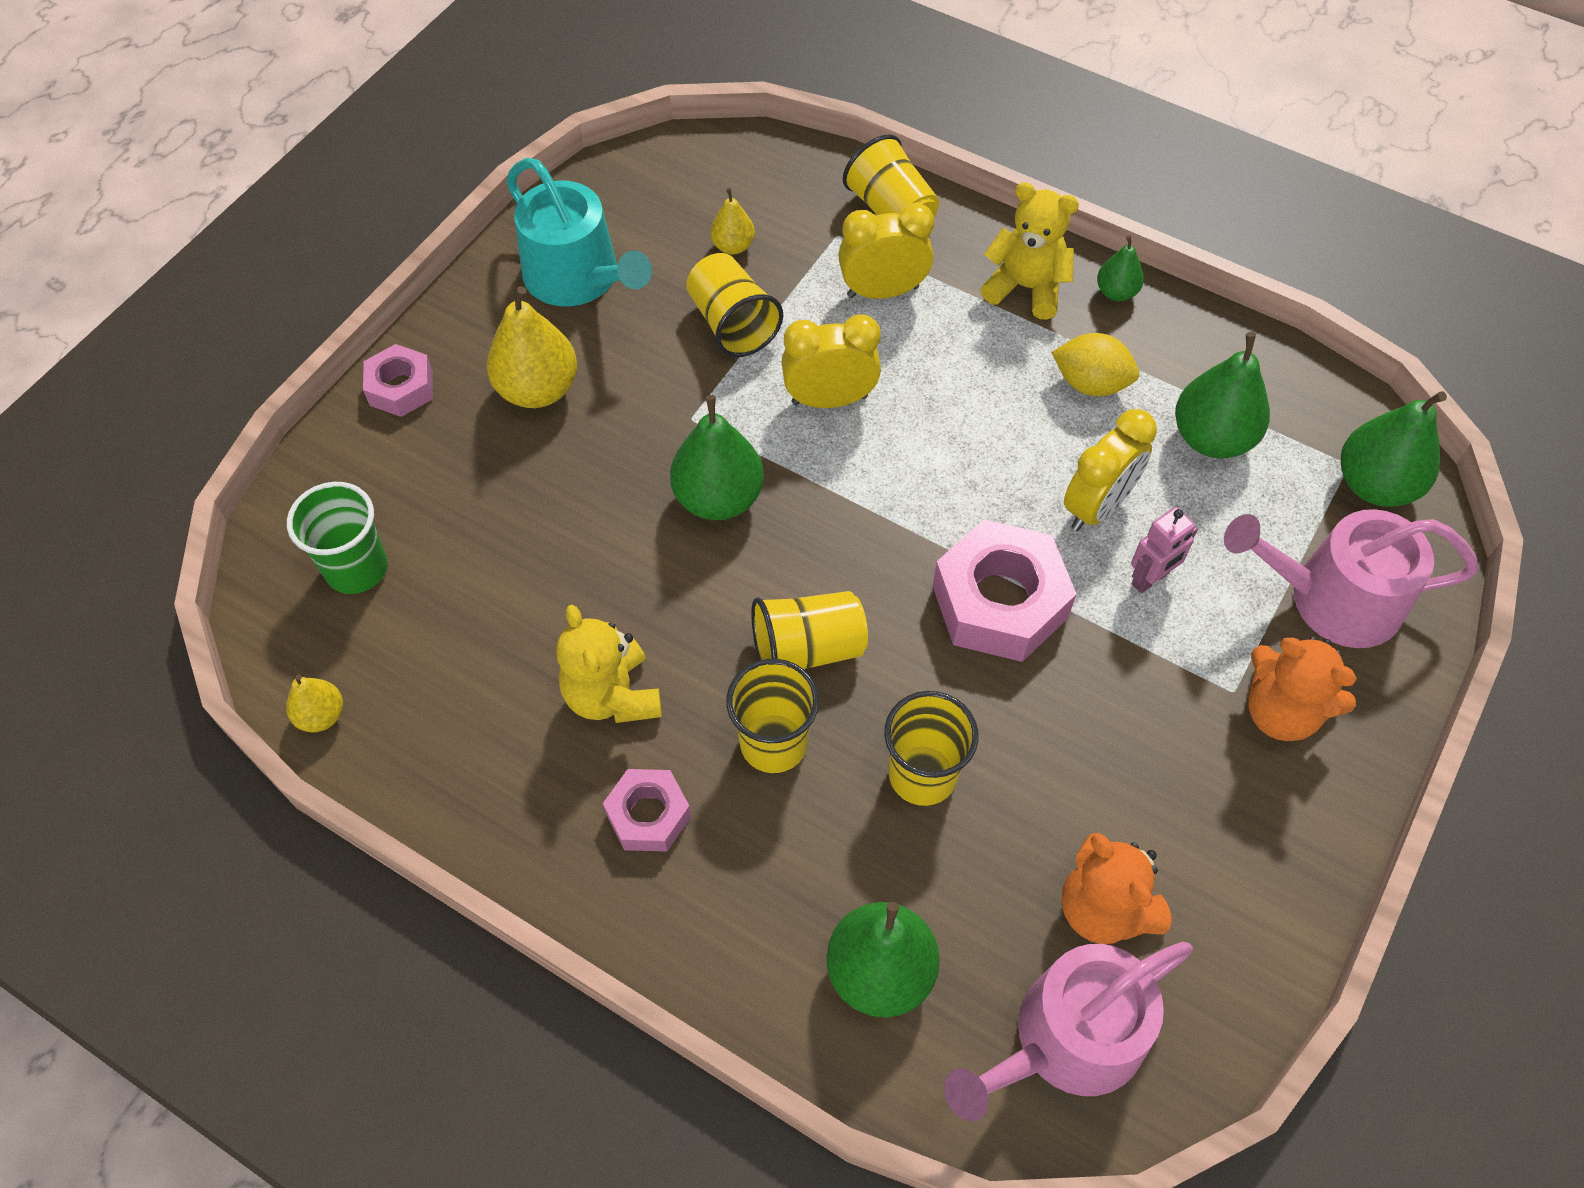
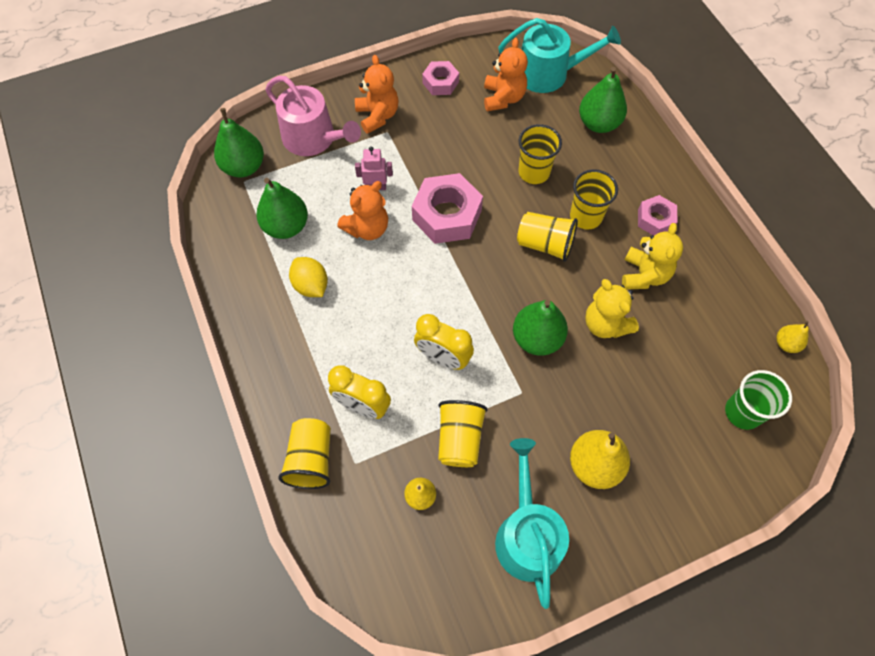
camera: 145 degrees left, 5 degrees up
pink nut [363,344,433,417] -> pink nut moved to [422,61,459,95]
pink watering can [944,942,1193,1121] -> turquoise watering can [498,18,621,93]
yellow teddy bear [981,182,1079,320] -> yellow teddy bear moved to [585,279,639,338]
yellow clock [1064,409,1157,531] -> orange teddy bear [337,181,388,240]
green pear [1097,235,1144,301] -> none

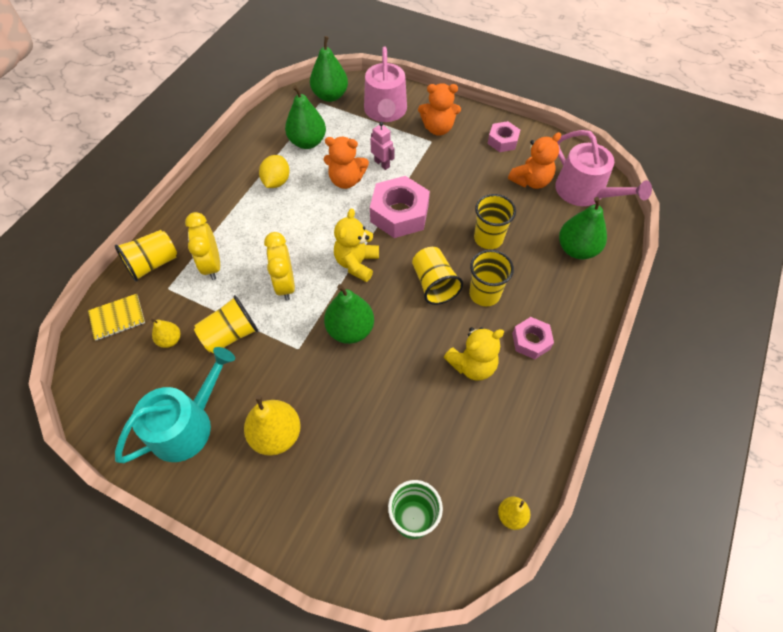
camera: 50 degrees right, 5 degrees down
orange teddy bear [355,55,399,134] -> orange teddy bear turned 60 degrees clockwise [418,83,461,136]
turquoise watering can [498,18,621,93] -> pink watering can [555,130,652,206]
yellow teddy bear [585,279,639,338] -> yellow teddy bear moved to [334,208,379,282]
none -> yellow notebook [88,294,145,340]

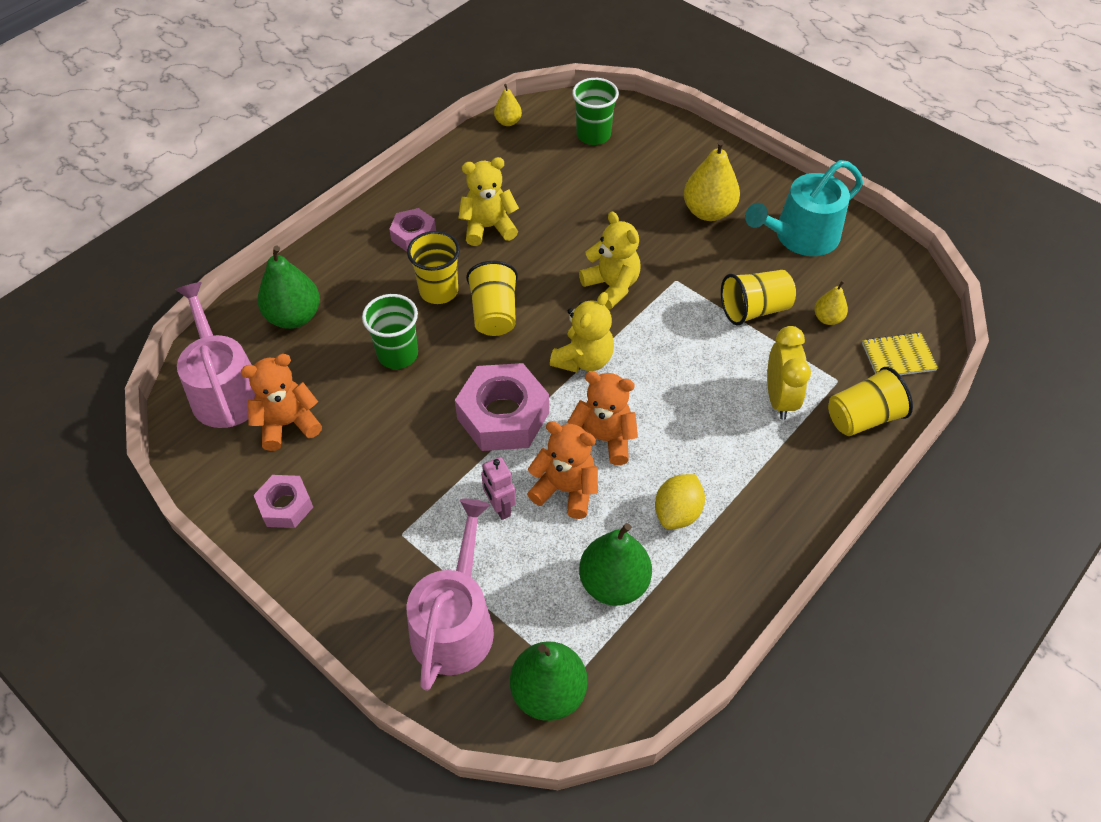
camera: 165 degrees left, 5 degrees down
yellow clock [264,232,295,301] -> none
green pear [324,284,374,344] -> yellow teddy bear [579,211,641,310]
orange teddy bear [418,83,461,136] -> orange teddy bear moved to [567,371,638,465]
yellow cup [474,194,516,249] -> green cup [362,294,418,369]

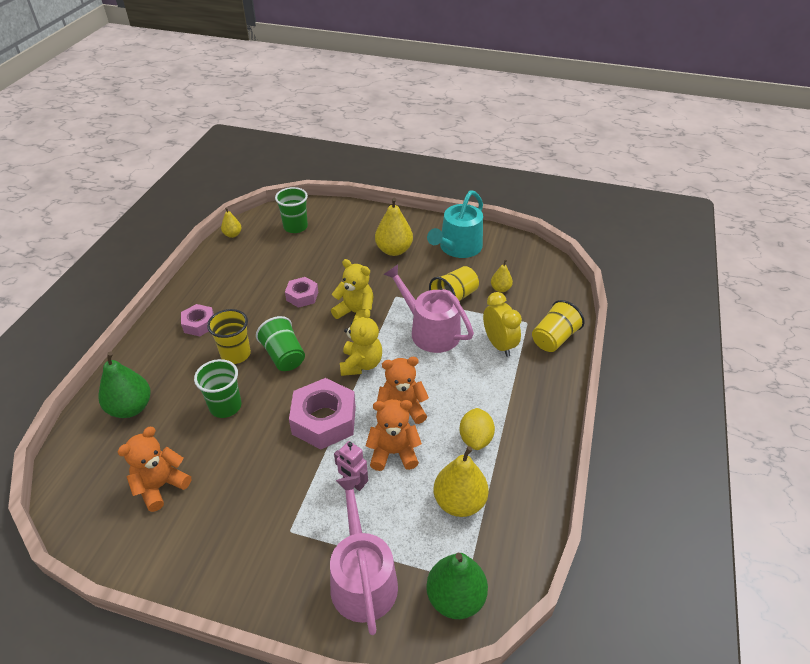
camera: 25 degrees left, 10 degrees down
pink watering can [175,282,256,428] -> pink watering can moved to [383,265,474,353]
pink nut [254,475,313,528] -> pink nut moved to [285,277,318,308]
yellow teddy bear [458,157,519,246] -> none
yellow cup [466,261,518,336] -> green cup [256,316,305,371]
green pear [579,523,652,606] -> yellow pear [434,446,489,517]
yellow notebook [862,332,938,375] -> none

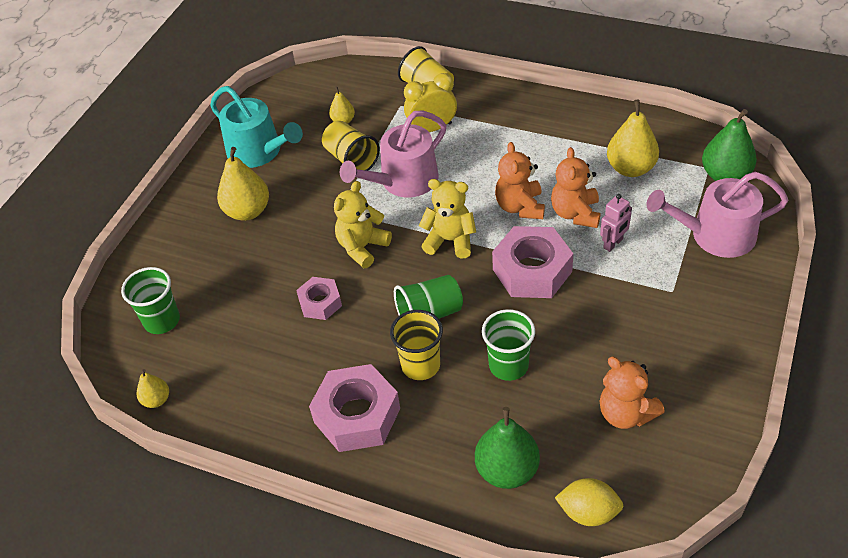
camera: 80 degrees left, 5 degrees up
pink nut [181,304,214,337] -> pink nut [309,364,400,452], size x1.76
yellow lemon [459,408,495,450] -> yellow lemon moved to [555,478,623,526]

